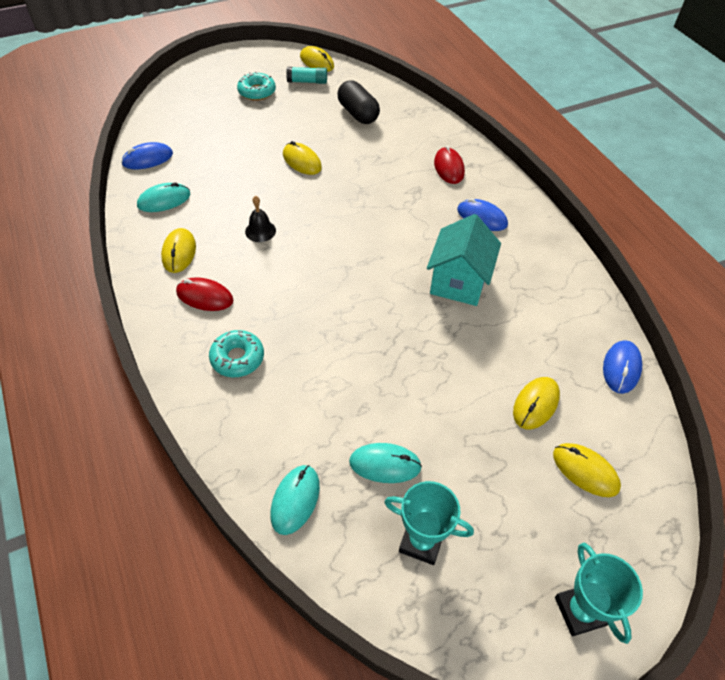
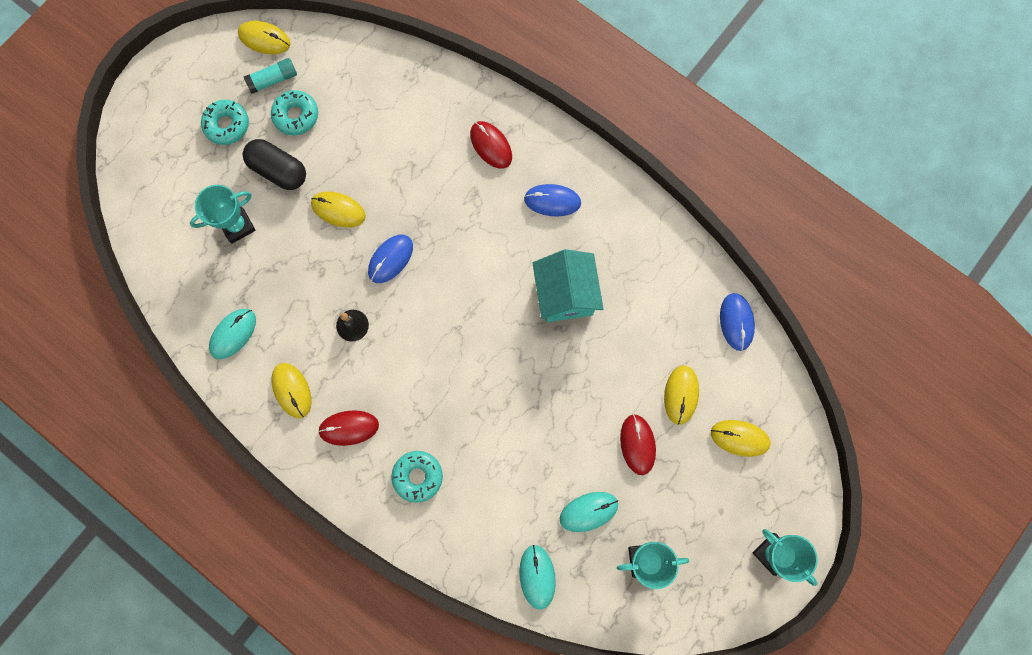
camera: 25 degrees left, 25 degrees up
blue mouse [121,142,173,169] -> blue mouse moved to [368,235,413,283]
black capsule [337,80,380,124] -> black capsule moved to [243,139,306,190]
none -> turquoise trophy [190,185,256,244]
none -> turquoise donut [271,90,318,135]
none -> red mouse [620,414,656,475]

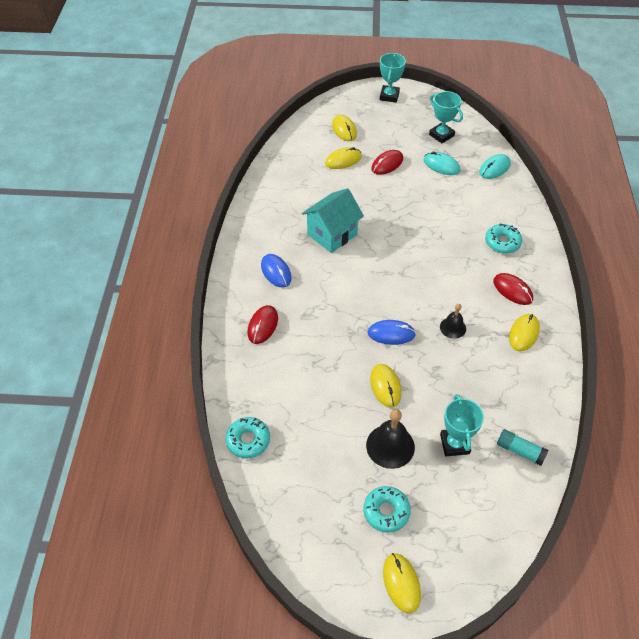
camera: 125 degrees left, 25 degrees down
turquoise trophy [190,185,256,244] -> turquoise trophy turned 60 degrees clockwise [440,394,484,456]
turquoise mouse [209,309,256,359] -> none
yellow mouse [238,21,290,55] -> yellow mouse moved to [383,553,421,613]
black capsule [243,139,306,190] -> black bell [366,409,415,469]
turquoise glue stick [244,58,297,94] -> turquoise glue stick moved to [497,429,548,466]
turquoise donut [271,90,318,135] -> turquoise donut moved to [226,417,270,459]
blue mouse [720,293,755,351] -> none

